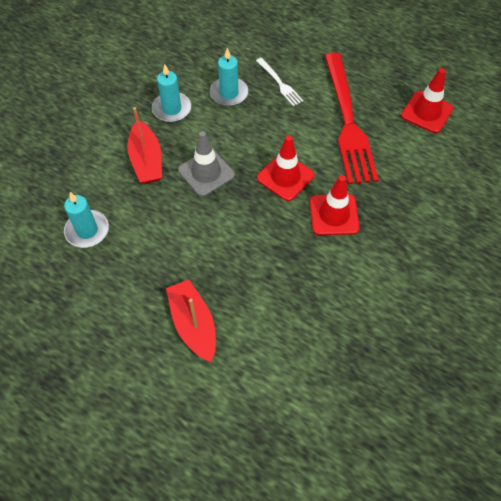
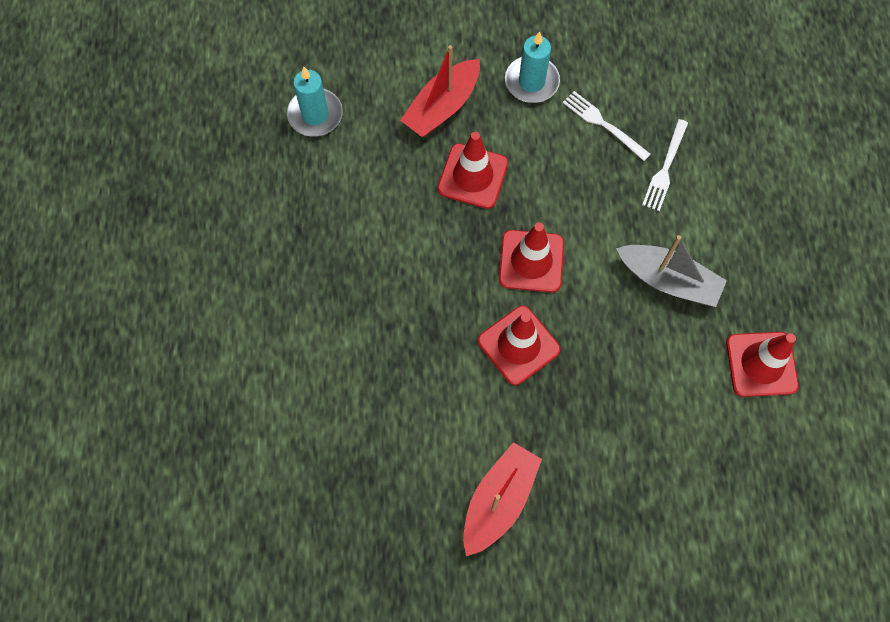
camera: 55 degrees right, 10 degrees up
red boat [166,280,216,362] -> red boat moved to [463,442,542,556]
grey traffic cone [178,131,235,197] -> red traffic cone [438,132,508,209]
turquoise candle [210,48,248,106] -> white fork [563,91,651,161]
red fork [325,53,378,184] -> grey boat [616,235,727,307]

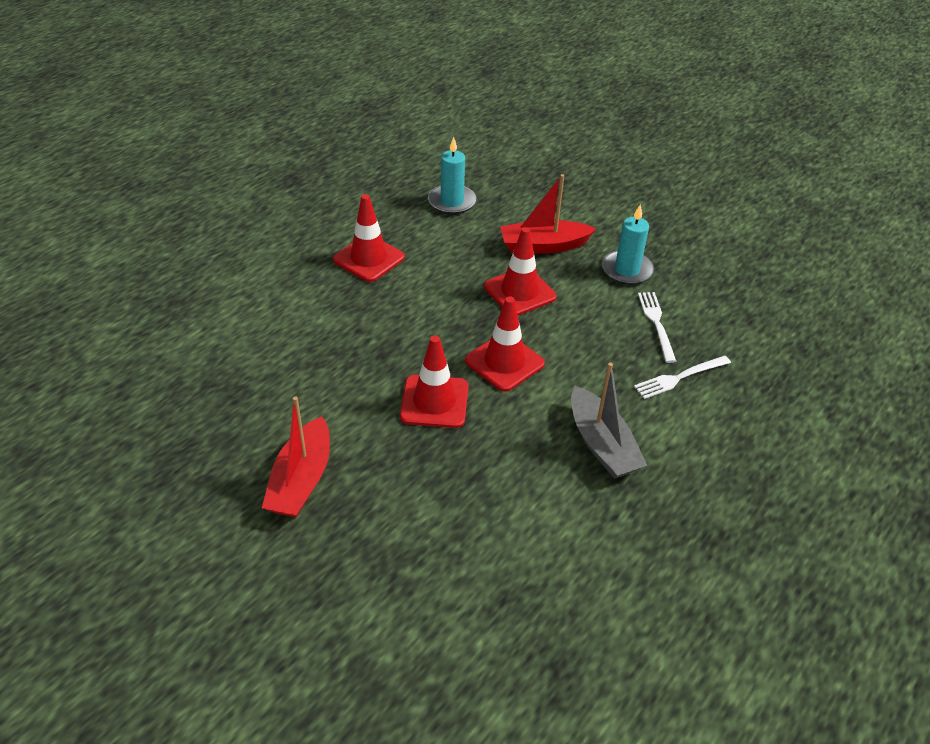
camera: 40 degrees right, 25 degrees down
red boat [463,442,542,556] -> red boat turned 120 degrees clockwise [262,396,330,518]
red traffic cone [726,332,799,397] -> red traffic cone moved to [333,194,405,282]

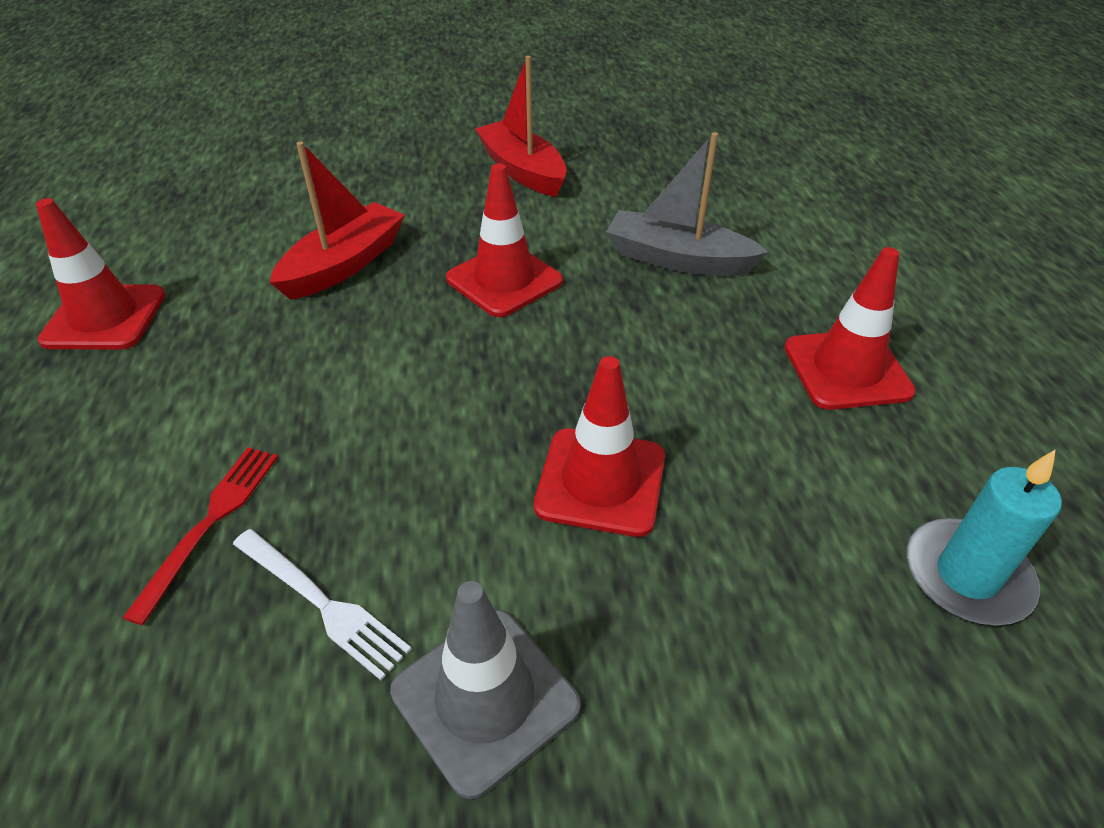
camera: 135 degrees right, 0 degrees up
red traffic cone [465,296,545,392] -> red traffic cone moved to [36,198,166,350]
red boat [500,174,596,254] -> red boat moved to [270,142,405,300]
grey boat [571,363,647,479] -> grey boat moved to [606,132,768,276]
turquoise candle [602,204,654,285] -> grey traffic cone [390,581,581,799]
white fork [634,356,731,399] -> red fork [123,447,278,625]

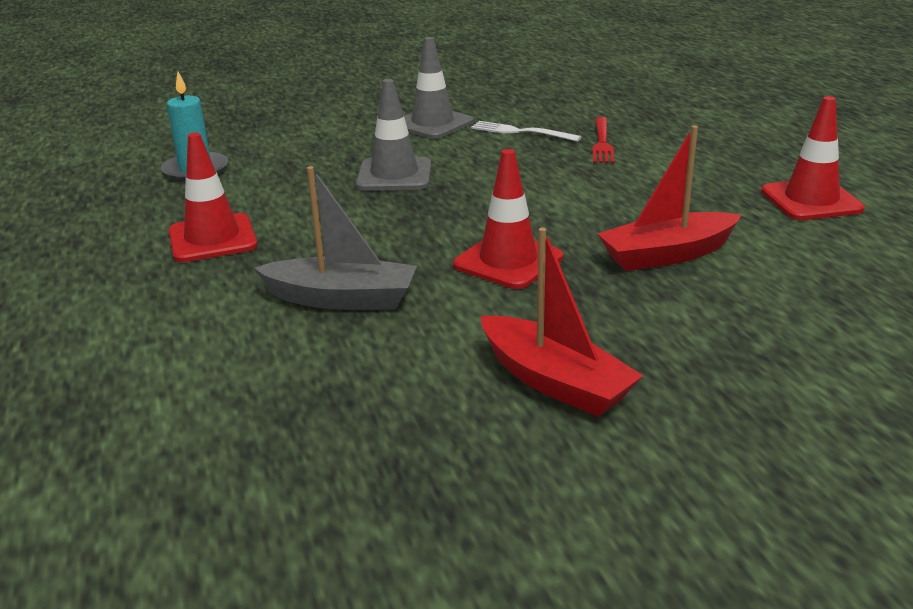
camera: 170 degrees right, 15 degrees down
red boat [270,142,405,300] -> red boat turned 45 degrees clockwise [597,126,741,271]
red traffic cone [534,356,665,537] -> grey traffic cone [356,79,431,190]

